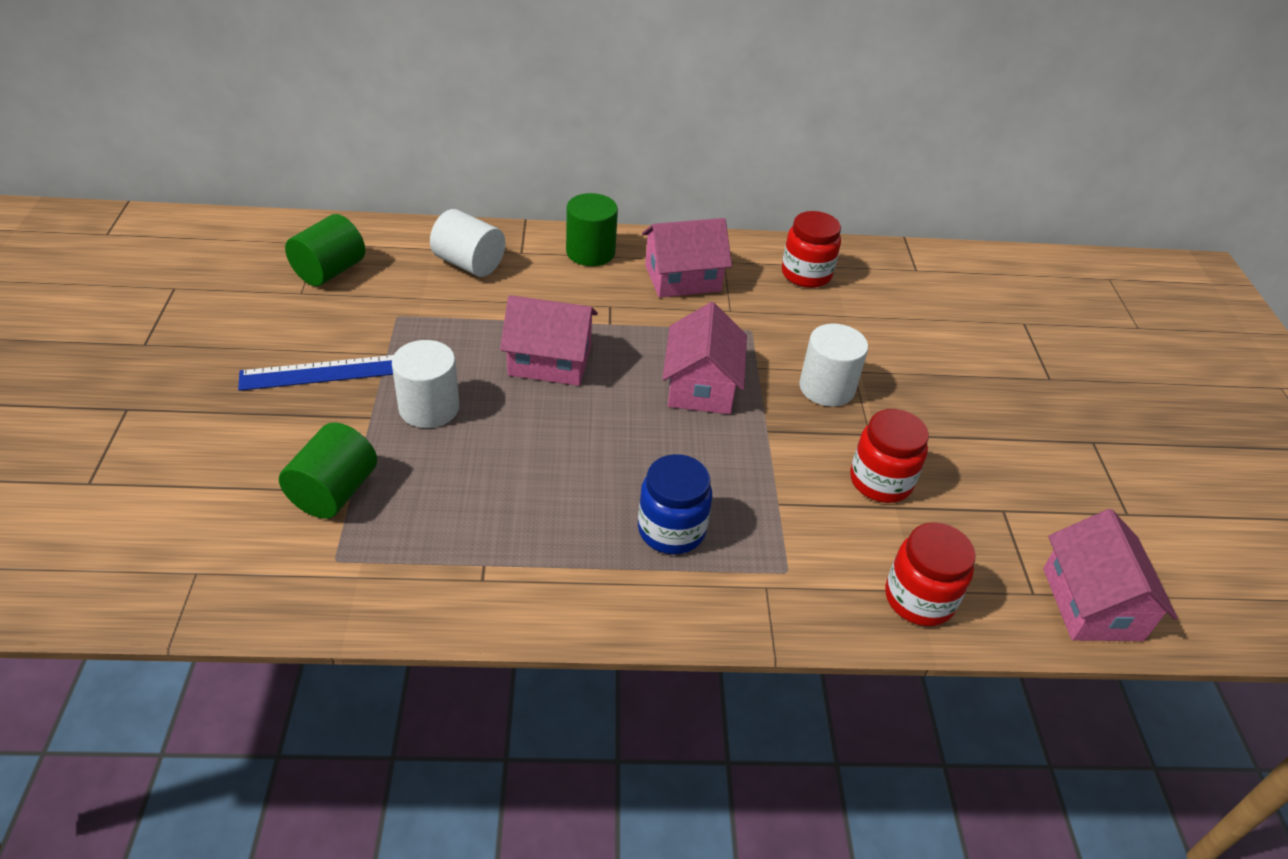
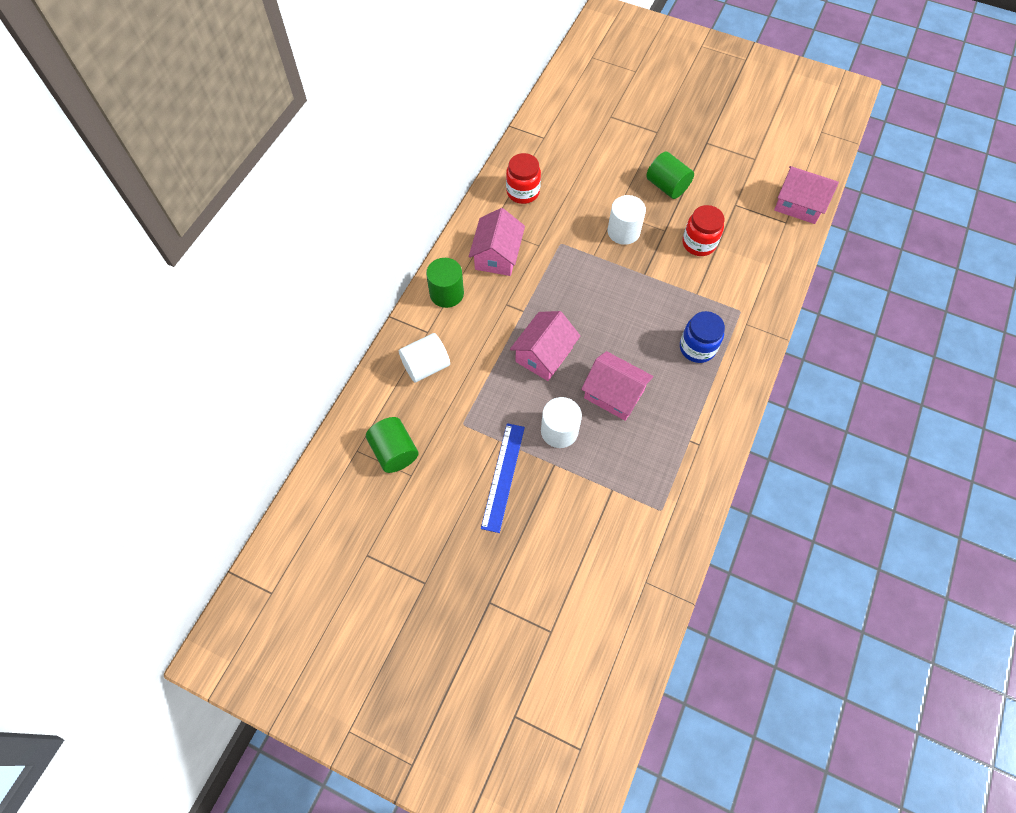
camera: 60 degrees left, 20 degrees up
green cylinder [279,422,377,519] -> green cylinder moved to [646,152,694,199]
pink house [662,302,747,414] -> pink house moved to [581,351,653,421]
red jar [885,522,976,626] -> none

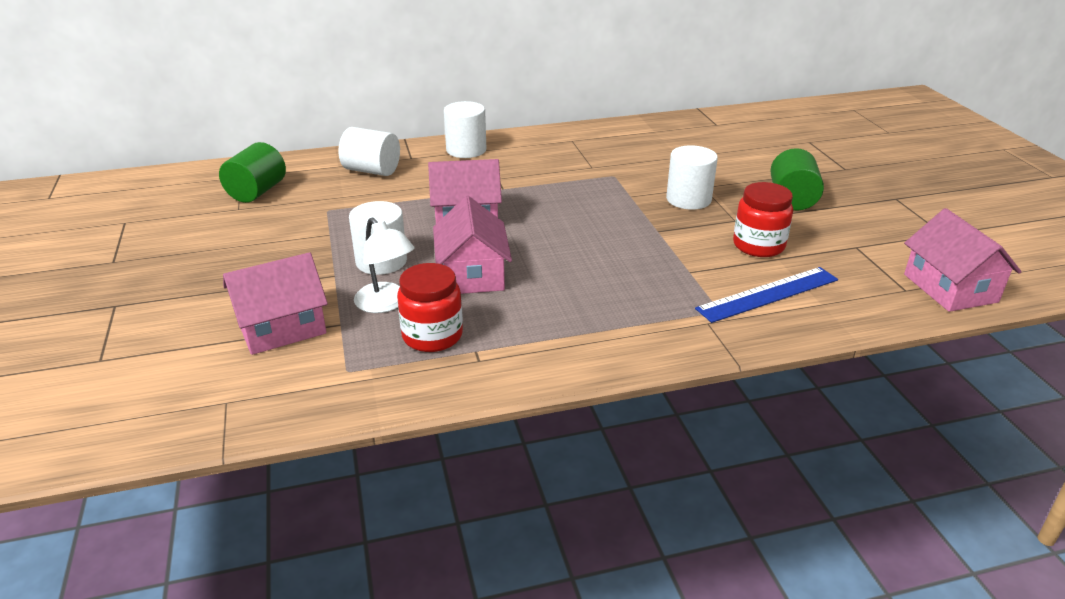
camera: 50 degrees right, 30 degrees down
green cylinder [426,258,464,308] -> white cylinder [444,101,486,158]
pink house [469,208,525,276] -> pink house moved to [223,252,328,355]
blue ruler [481,423,525,533] -> blue ruler moved to [695,267,838,323]
red jar [506,153,541,204] -> red jar moved to [397,263,463,352]
blue jar [680,311,725,363] -> none
none -> white lamp [354,218,414,313]

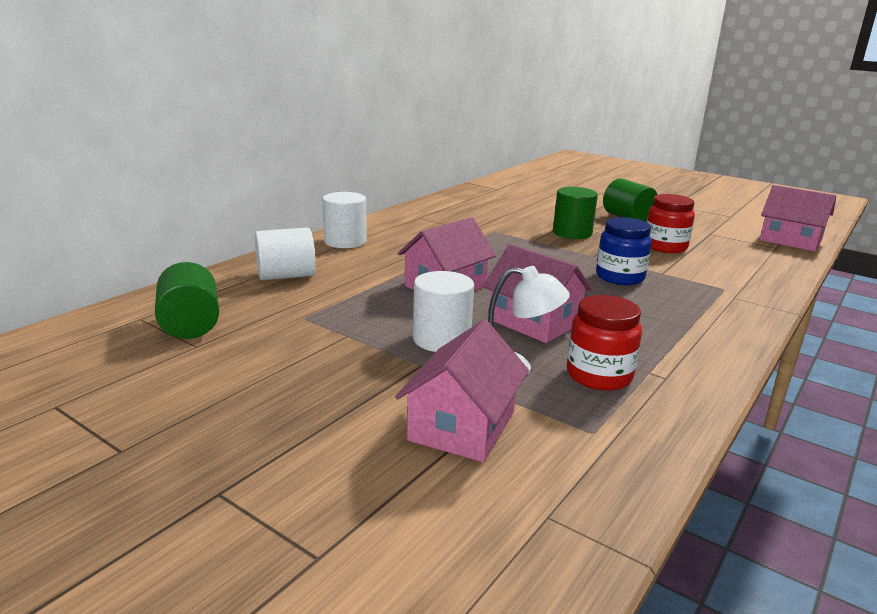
camera: 40 degrees left, 10 degrees down
white cylinder [666,145,718,210] -> green cylinder [553,187,598,239]
blue ruler [695,267,838,323] -> none
none -> blue jar [596,217,652,285]

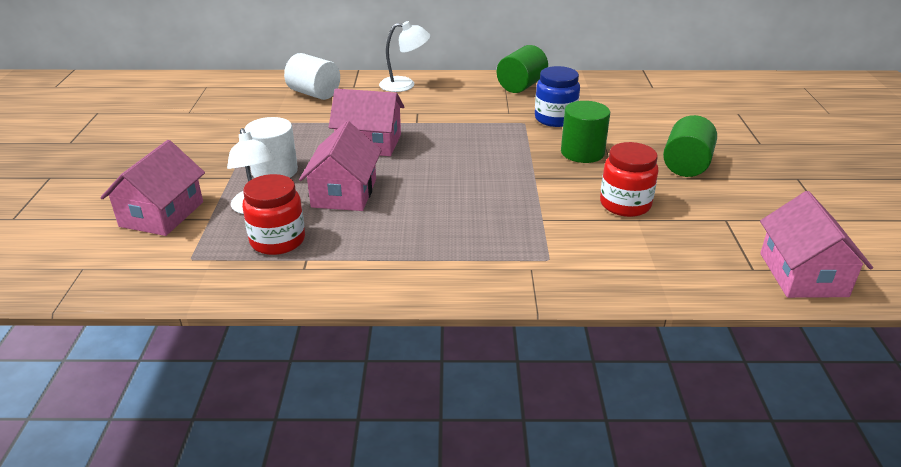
camera: 55 degrees right, 10 degrees up
green cylinder [155,262,219,339] -> green cylinder moved to [497,45,548,93]
white cylinder [323,192,367,248] -> white lamp [379,21,431,92]
pink house [395,320,529,462] -> pink house turned 60 degrees counterclockwise [100,140,205,236]
blue jar [596,217,652,285] -> blue jar moved to [535,66,580,127]

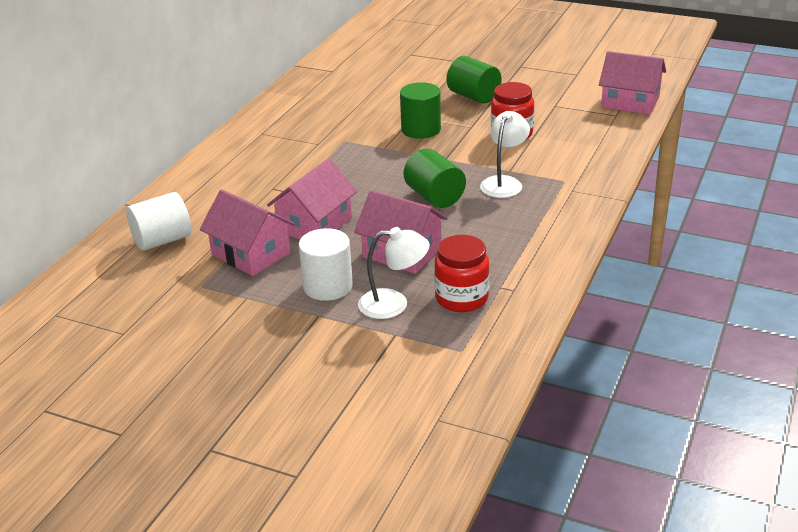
camera: 65 degrees left, 0 degrees up
pink house [100,140,205,236] -> pink house moved to [200,189,295,276]
white lamp [379,21,431,92] -> white lamp moved to [480,111,530,198]
green cylinder [497,45,548,93] -> green cylinder moved to [404,148,466,208]
blue jar [535,66,580,127] -> none

